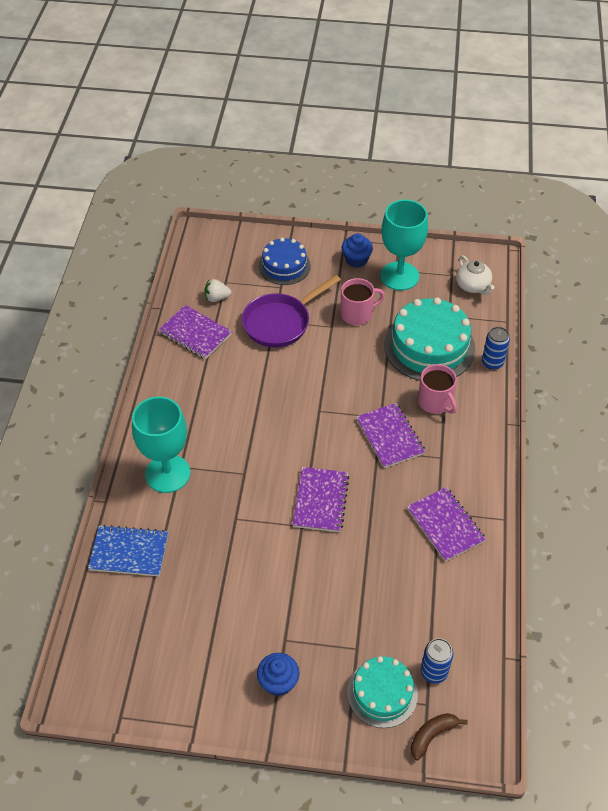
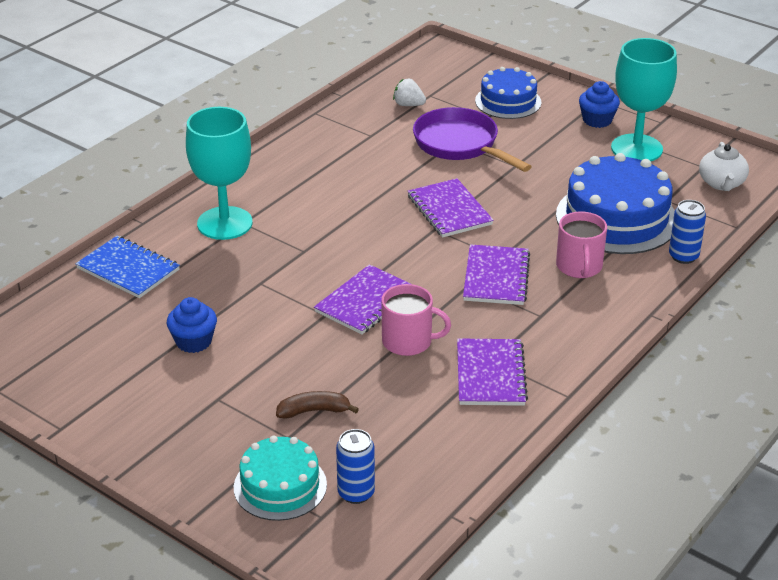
camera: 30 degrees right, 15 degrees down
purple notebook [158,305,232,359] -> purple notebook moved to [408,178,494,238]
purple pan [242,275,341,348] -> purple pan turned 60 degrees clockwise [413,107,532,172]
blue cupcake [257,653,299,696] -> blue cupcake moved to [167,297,217,353]
pink mug [340,278,385,325] -> pink mug moved to [381,284,451,356]
turquoise cake [384,297,475,381] -> blue cake [556,153,675,254]
brown banana [411,713,467,760] -> brown banana moved to [276,391,359,419]

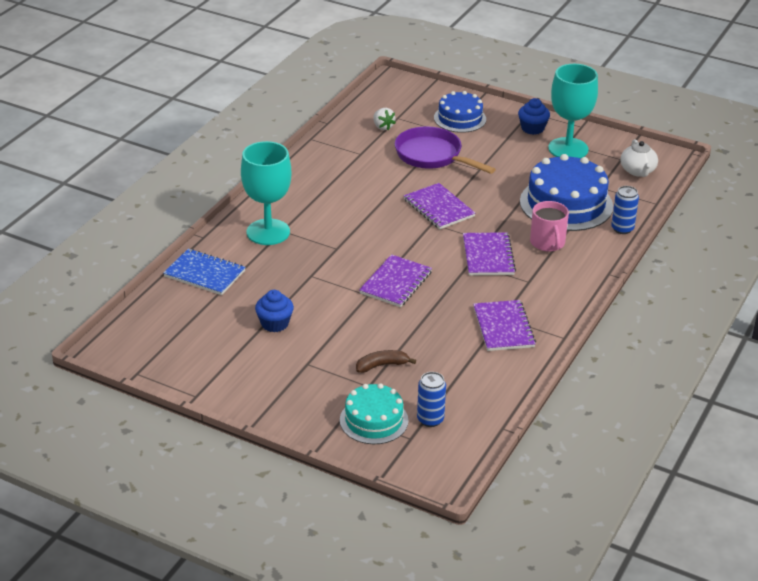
camera: 10 degrees left, 0 degrees up
pink mug [381,284,451,356] -> none
white strawberry [393,78,426,106] -> white strawberry turned 135 degrees counterclockwise [373,108,396,130]

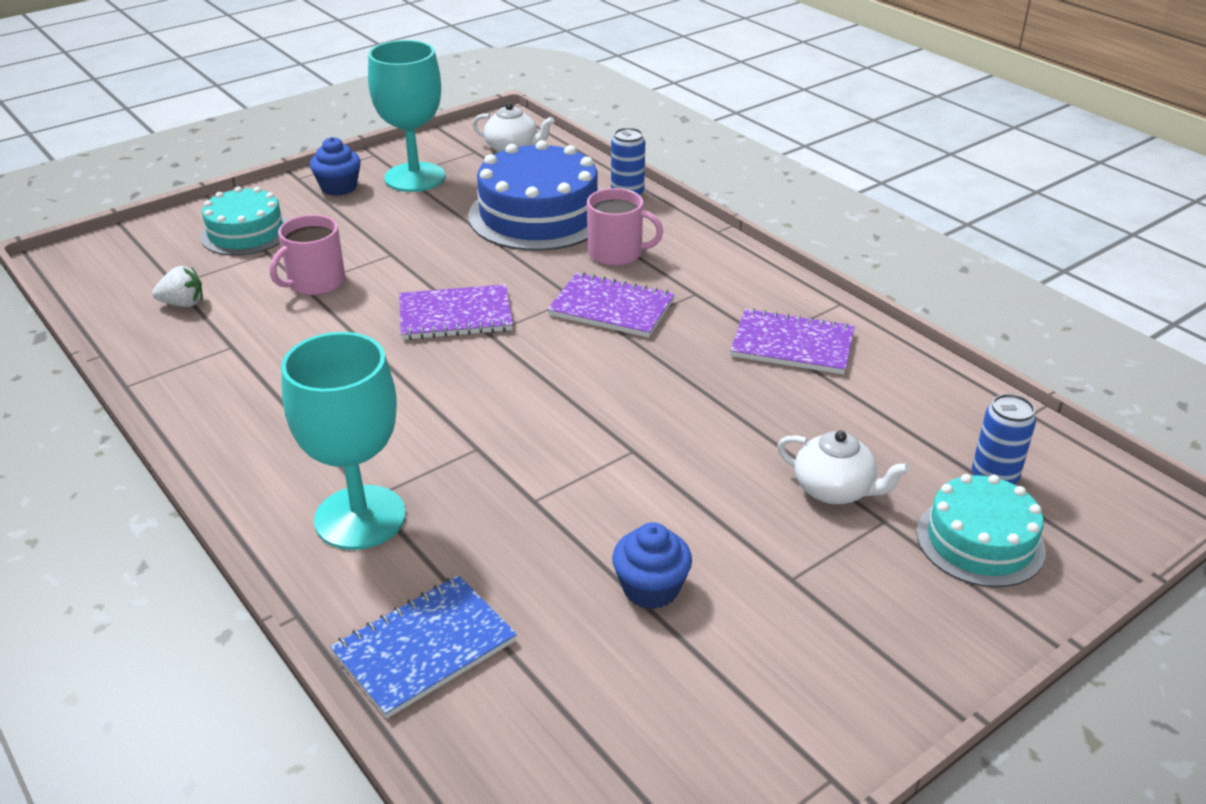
camera: 65 degrees left, 0 degrees up
brown banana [356,350,416,373] -> white teapot [777,431,910,504]
purple notebook [359,254,432,307] -> none
purple pan [395,127,496,174] -> pink mug [270,215,345,295]
blue cake [434,91,486,133] -> turquoise cake [200,187,288,256]

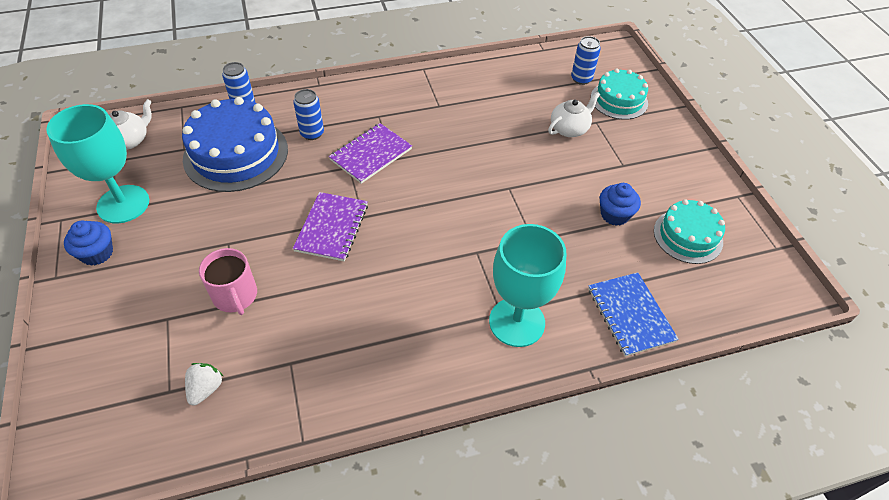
camera: 70 degrees left, 15 degrees up
turquoise cake [200,187,288,256] -> turquoise cake moved to [654,199,725,264]
pink mug [587,188,663,266] -> blue can [293,89,324,140]
purple notebook [730,308,855,375] -> none

